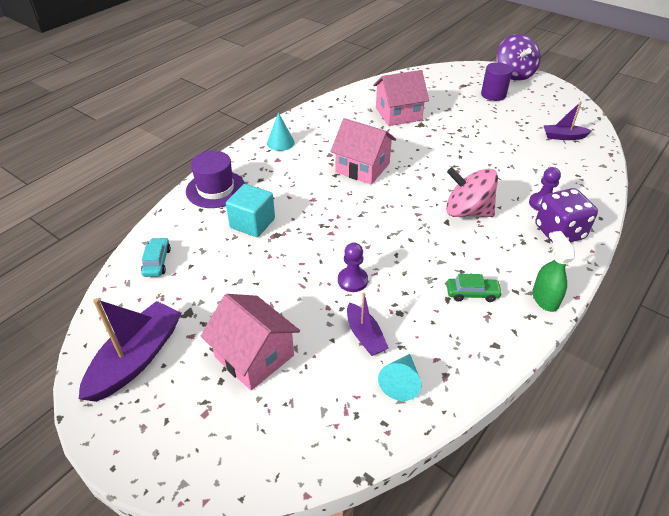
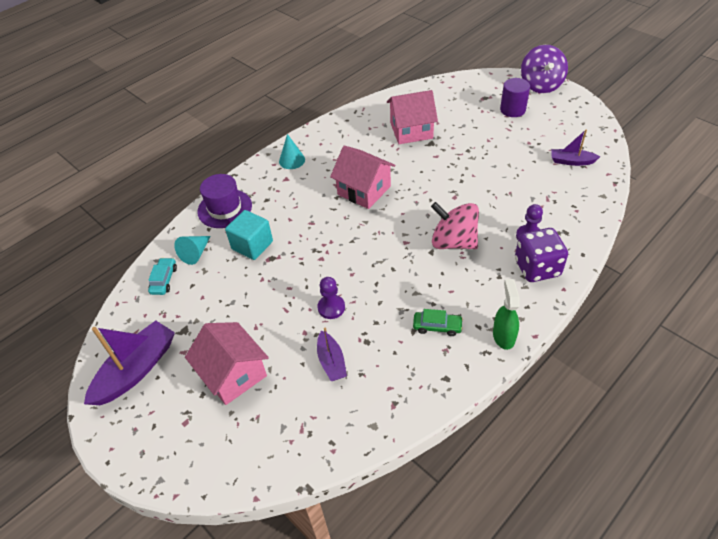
camera: 10 degrees right, 5 degrees up
turquoise cone [378,354,421,401] -> turquoise cone moved to [174,236,210,265]

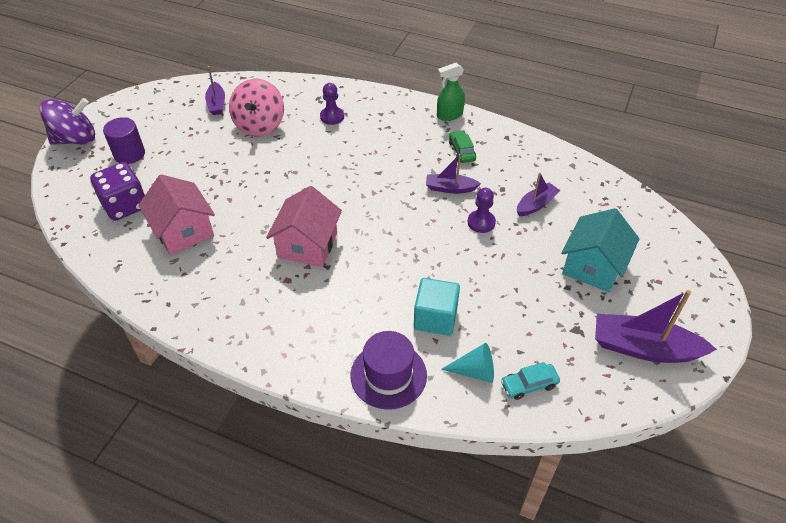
camera: 115 degrees left, 0 degrees up
pink house [185,322,269,405] -> turquoise house [561,208,639,292]
turquoise cone [279,134,305,169] -> none
pink spinning top [431,202,479,249] -> pink spinning top moved to [229,79,284,136]
purple dice [515,228,568,282] -> purple dice moved to [90,162,145,221]
none -> purple boat [426,154,481,193]

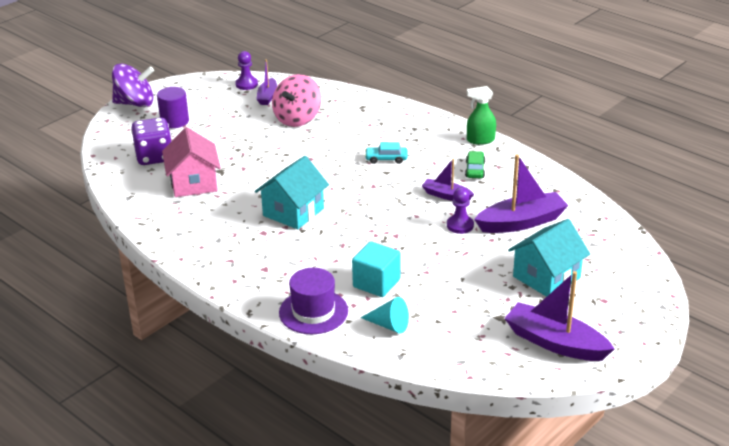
camera: 20 degrees right, 15 degrees down
pink house [266,186,342,267] -> turquoise house [255,156,329,229]
purple pawn [320,83,344,125] -> purple pawn moved to [235,51,258,90]
turquoise car [501,362,560,400] -> turquoise car moved to [365,142,407,164]
purple boat [517,172,560,216] -> purple boat [474,154,568,233], size x1.76

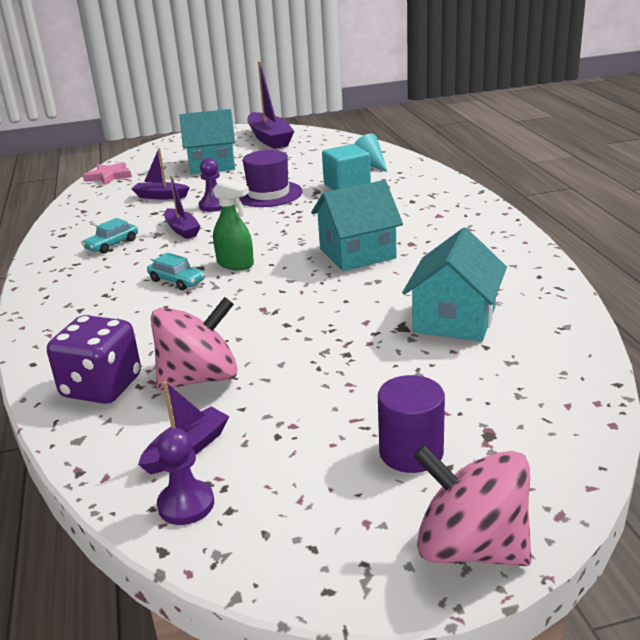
camera: 145 degrees left, 5 degrees down
purple spinning top [112,64,154,107] -> pink spinning top [413,445,532,566]
purple dice [131,118,171,165] -> purple dice moved to [47,315,141,404]
pink house [162,127,221,197] -> turquoise house [402,228,507,342]
purple hat [279,268,348,334] -> purple hat moved to [239,150,303,207]
green car [465,151,485,178] -> turquoise car [82,218,138,254]
green spray bottle [467,86,496,145] -> green spray bottle moved to [212,179,254,270]
purple boat [474,154,568,233] -> purple boat [131,148,190,199], size x0.57
none -> pink star [83,162,132,185]

